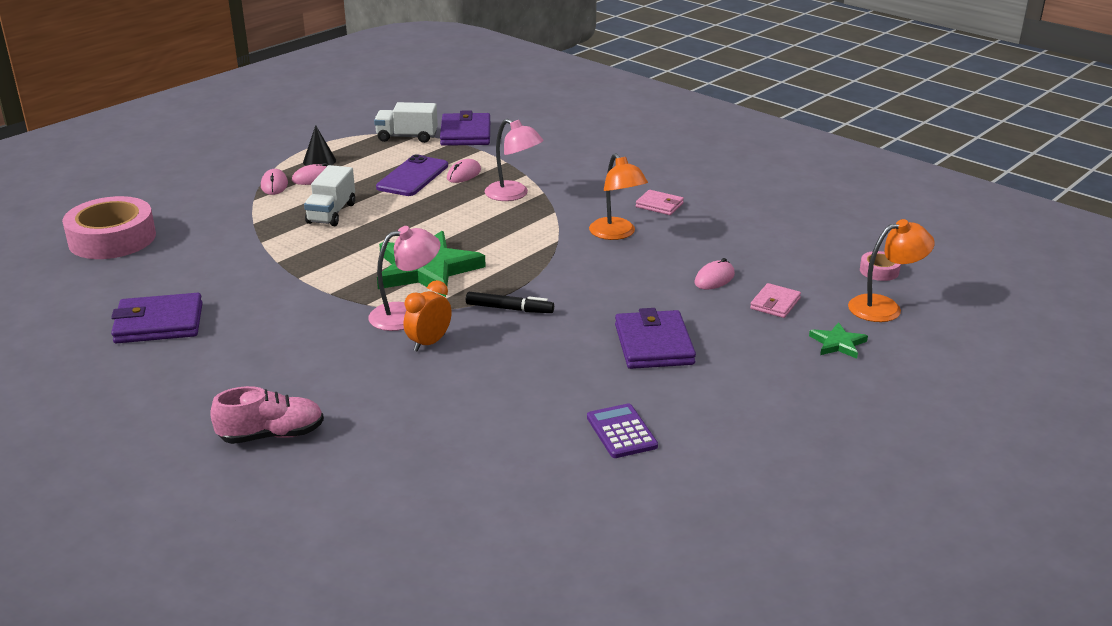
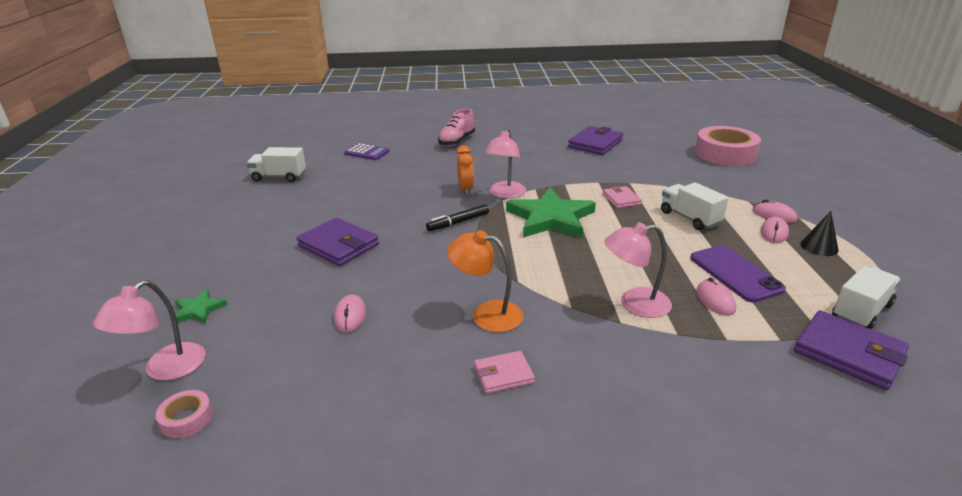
camera: 135 degrees right, 0 degrees up
purple calculator [587,404,658,458] -> purple calculator moved to [344,143,390,160]
pink wallet [750,283,801,318] -> pink wallet moved to [602,186,642,208]
orange lamp [848,219,935,322] -> pink lamp [93,280,206,381]
none -> white truck [247,147,306,182]

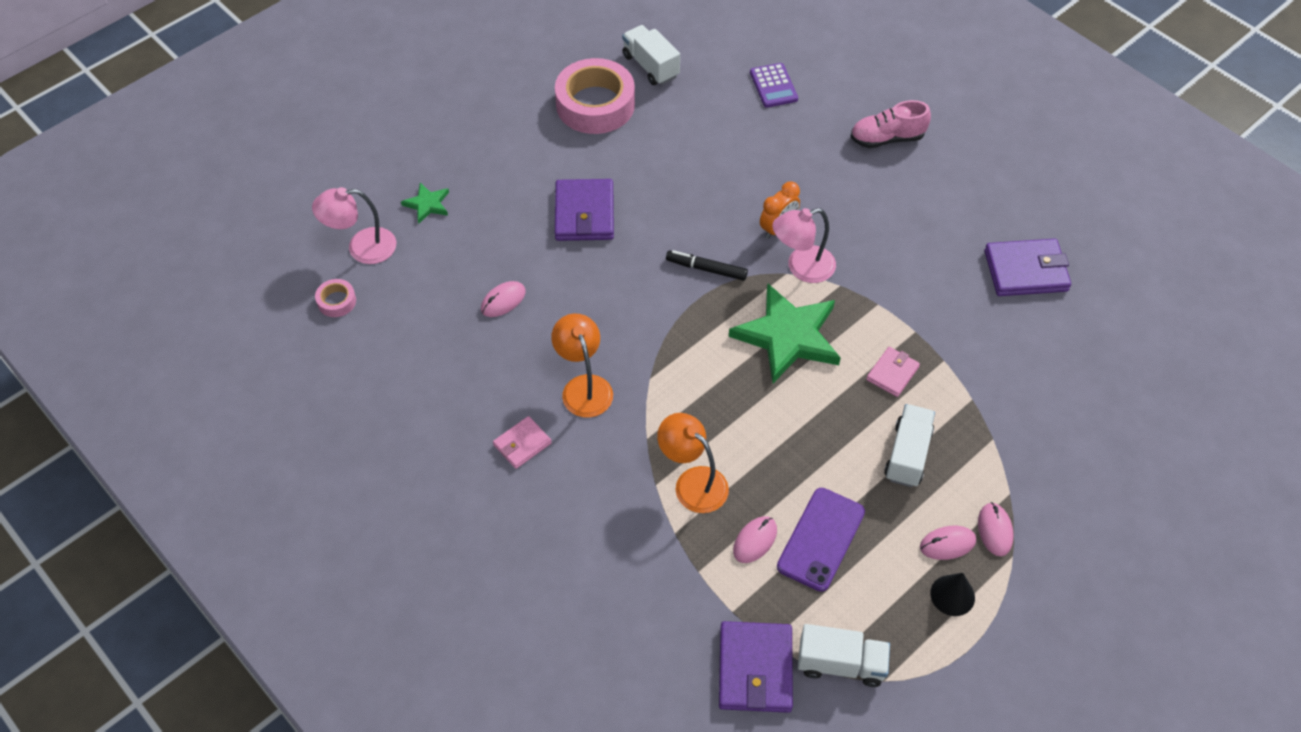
camera: 50 degrees right, 25 degrees up
pink wallet [474,351,535,394] -> pink wallet turned 75 degrees counterclockwise [493,416,552,469]
pink lamp [605,222,672,318] -> orange lamp [657,413,729,513]
pink tape [695,126,761,166] -> pink tape moved to [555,58,635,134]

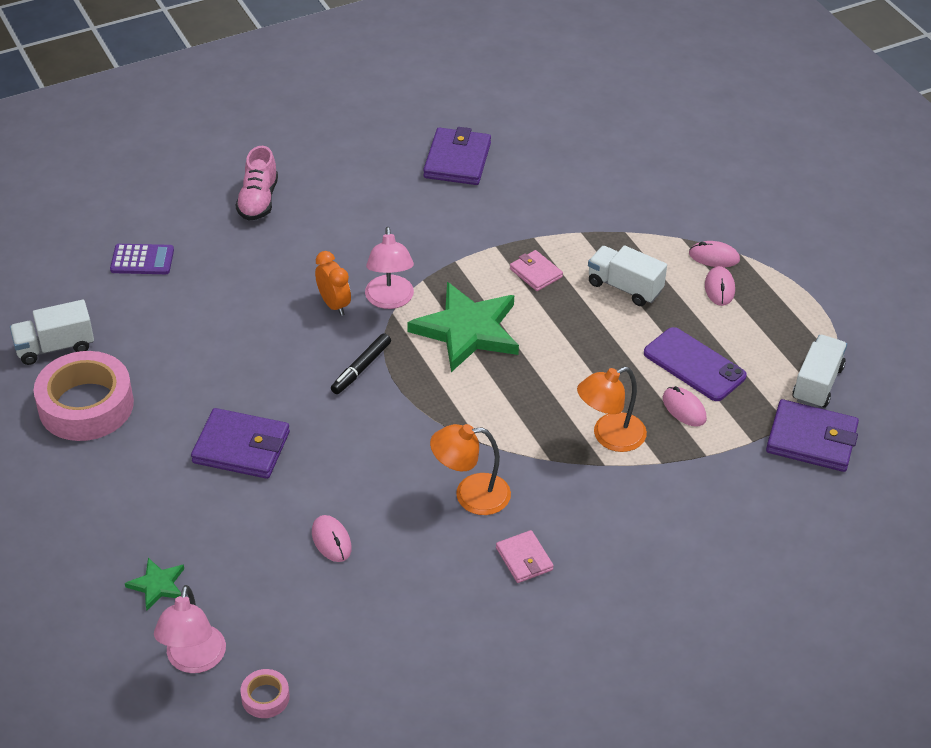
camera: 75 degrees left, 10 degrees down
black cone [930,573,975,616] -> none

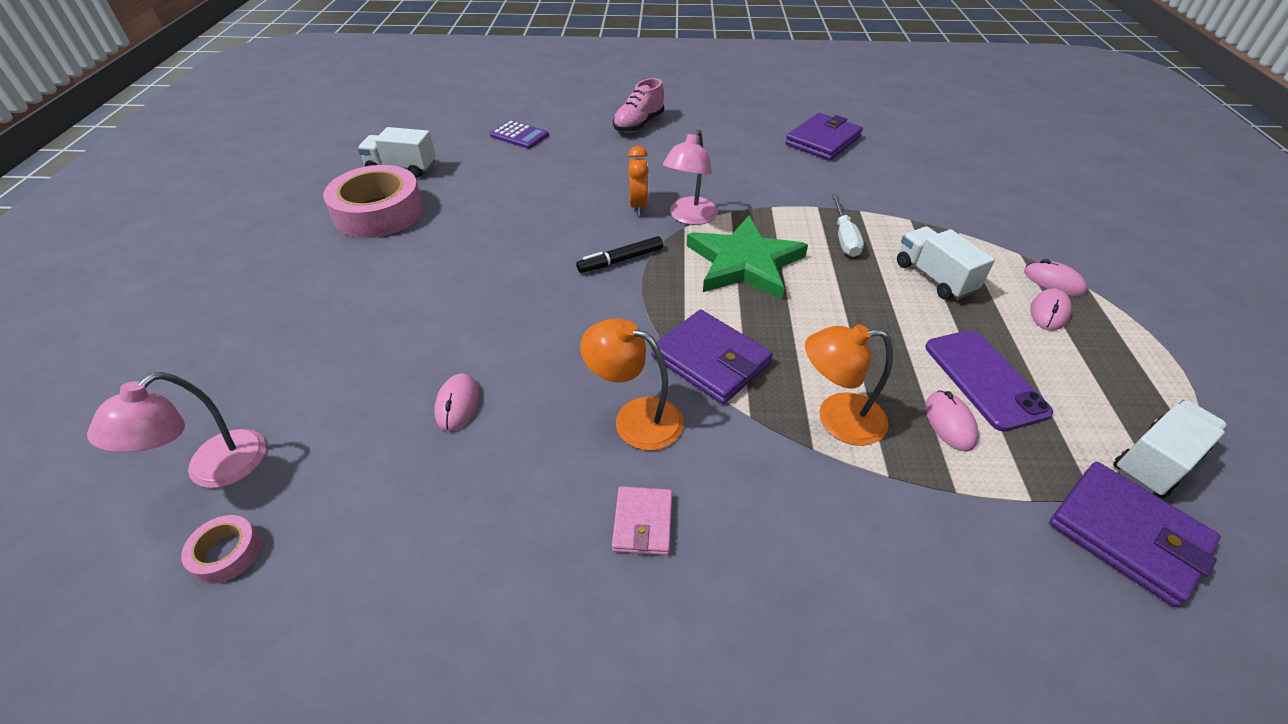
camera: 30 degrees right, 0 degrees up
green star [125,558,184,610] -> none
purple wallet [191,408,290,479] -> purple wallet moved to [651,310,773,404]
pink wallet [510,250,563,291] -> white screwdriver [832,195,864,257]

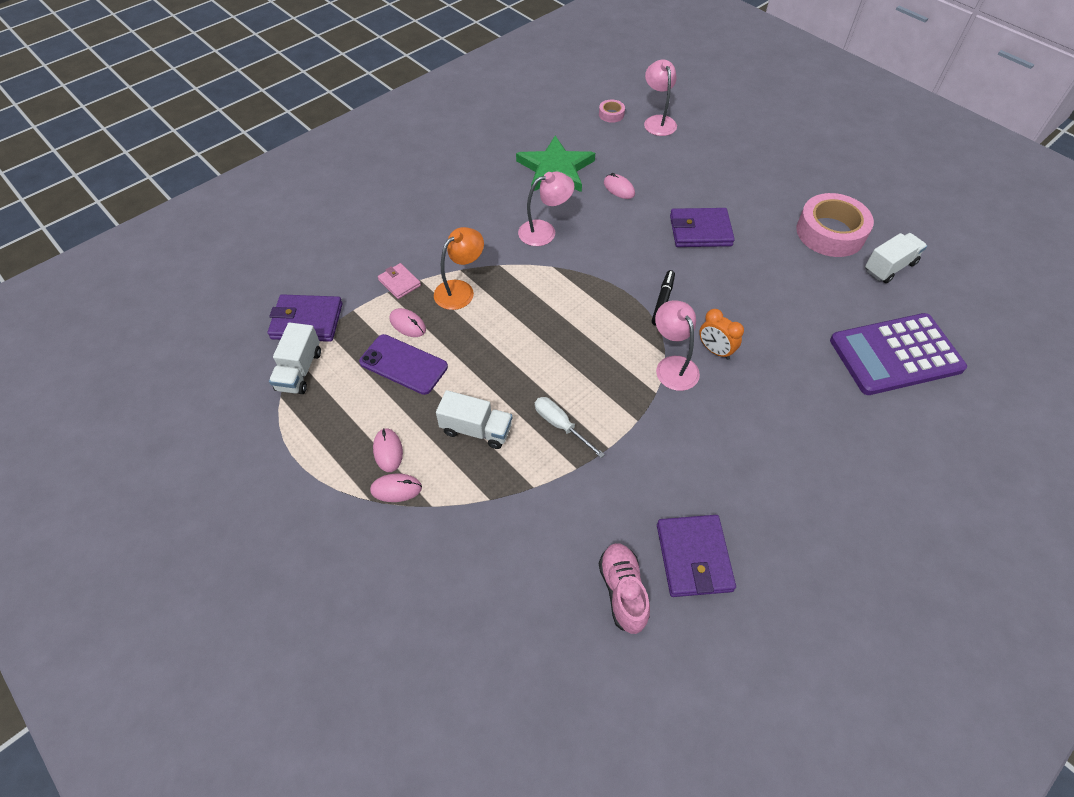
camera: 135 degrees right, 10 degrees up
purple calculator [490,120,549,149] -> purple calculator [830,313,967,395], size x2.15
orange lamp [580,318,683,450] -> pink lamp [518,172,574,246]
pink wallet [612,486,672,555] -> pink wallet moved to [378,263,421,299]
pink shoe [613,78,664,133] -> pink shoe moved to [599,543,650,634]
purple wallet [651,310,773,404] -> purple wallet moved to [670,208,735,247]
green star [687,215,808,300] -> green star moved to [516,136,595,192]

